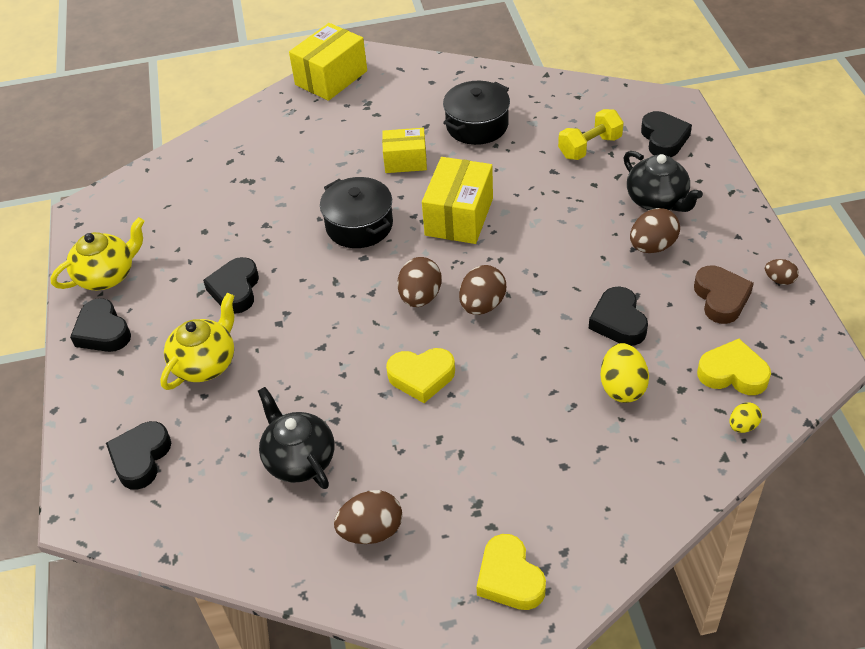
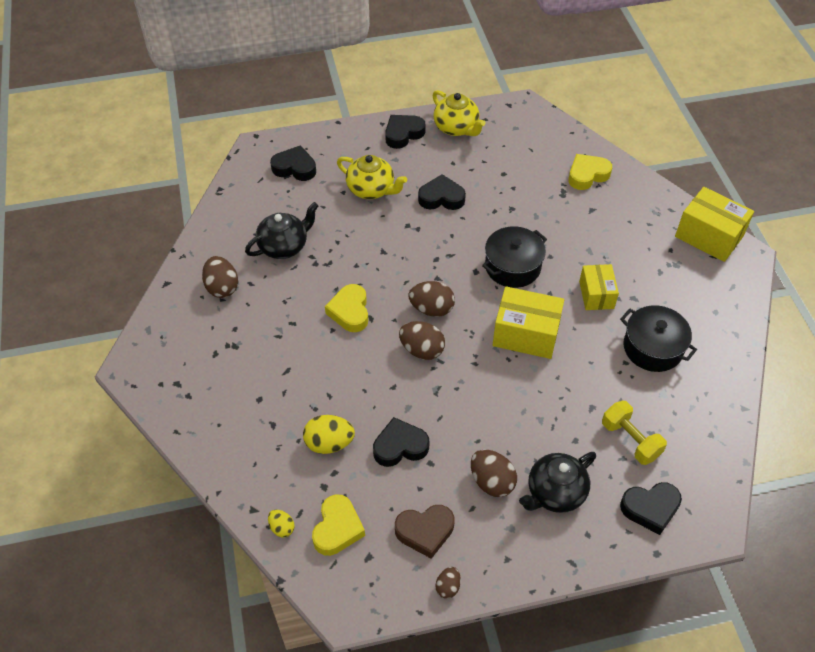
camera: 85 degrees right, 5 degrees up
yellow heart [477,534,546,610] -> yellow heart moved to [569,154,612,190]

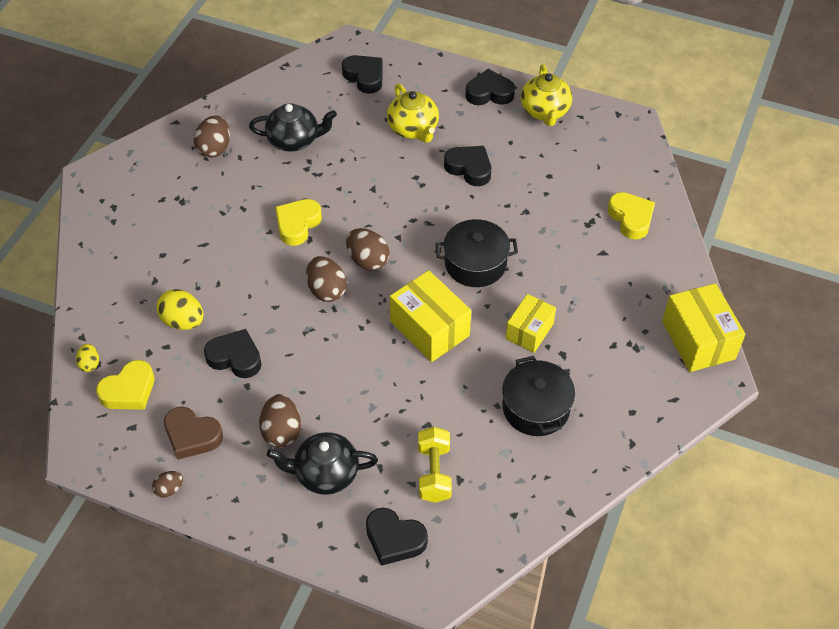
camera: 35 degrees right, 0 degrees up
yellow heart [569,154,612,190] -> yellow heart turned 60 degrees clockwise [608,192,655,240]

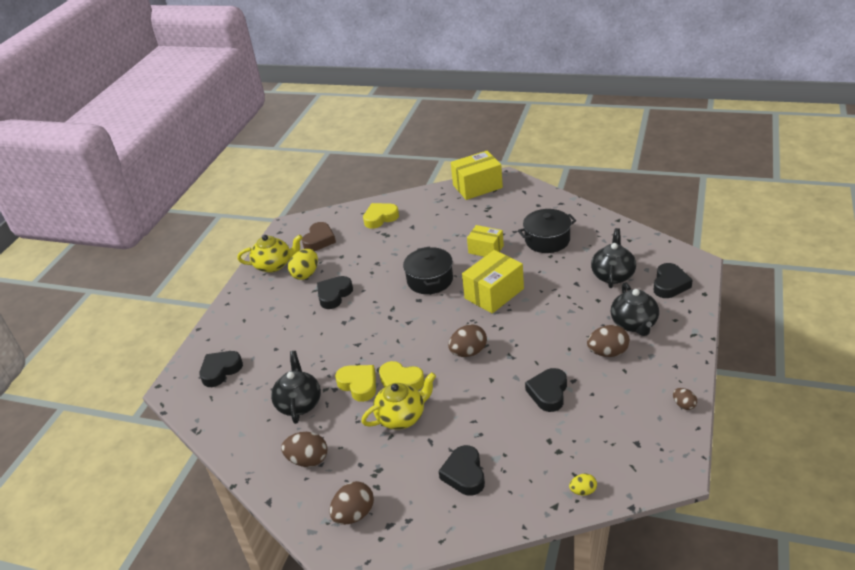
camera: 90 degrees left, 15 degrees down
yellow heart [96,360,154,410] -> yellow heart moved to [335,365,376,402]
yellow egg [156,289,204,330] -> yellow egg moved to [288,249,318,280]
brown heart [164,407,223,460] -> brown heart moved to [302,222,336,251]
brown egg [346,228,389,271] -> brown egg moved to [329,481,374,525]
yellow teapot [387,84,439,143] -> yellow teapot moved to [361,372,436,430]
yellow dumbbell [418,427,452,503] -> black teapot [591,228,636,288]
black heart [465,69,515,105] -> black heart moved to [438,445,485,496]

